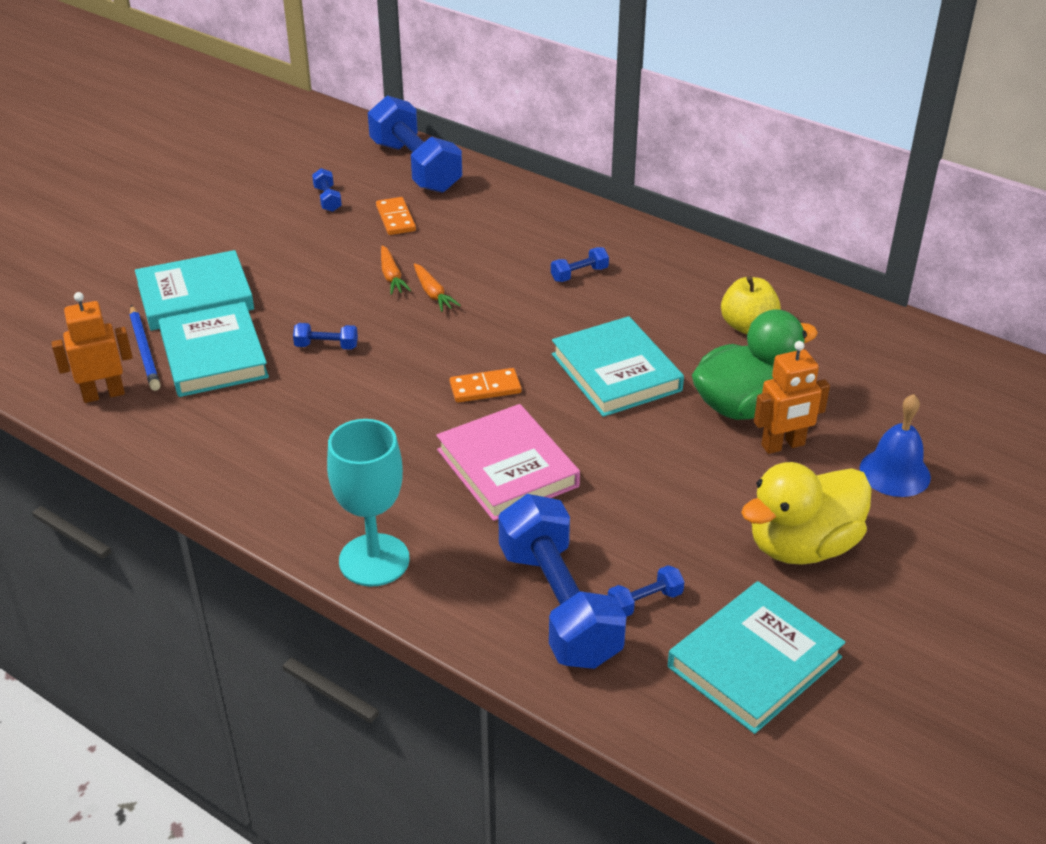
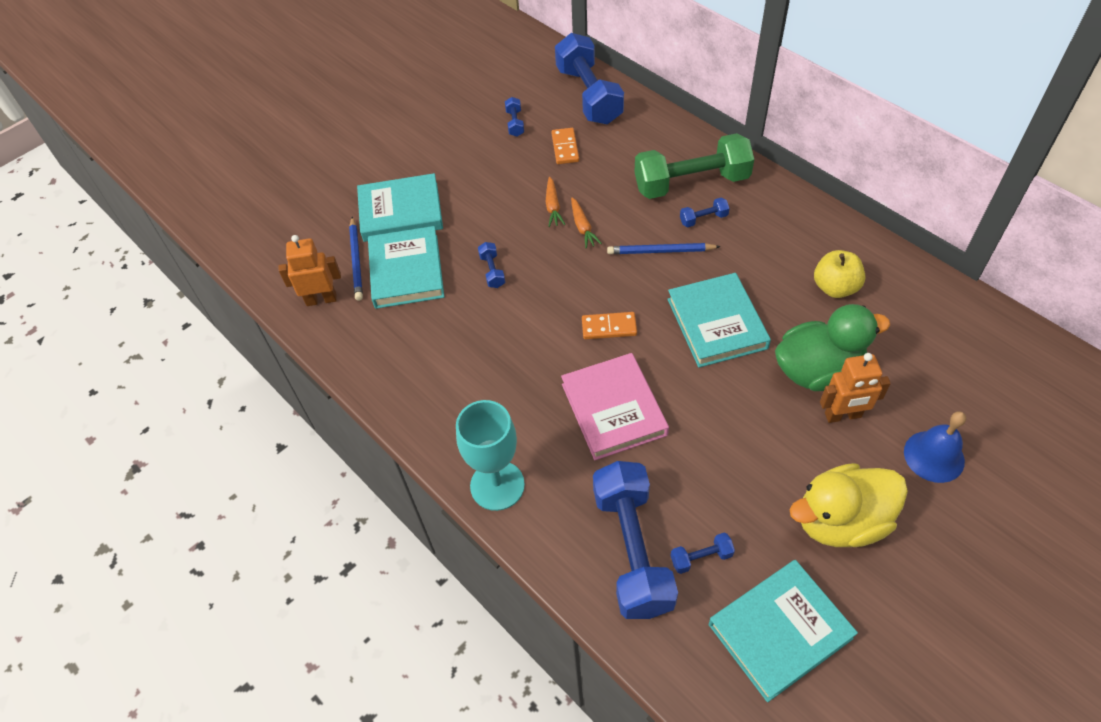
camera: 15 degrees right, 15 degrees up
blue dumbbell [293,323,358,350] -> blue dumbbell turned 60 degrees clockwise [478,242,505,288]
none -> blue pencil [607,243,721,254]
none -> green dumbbell [635,133,754,199]

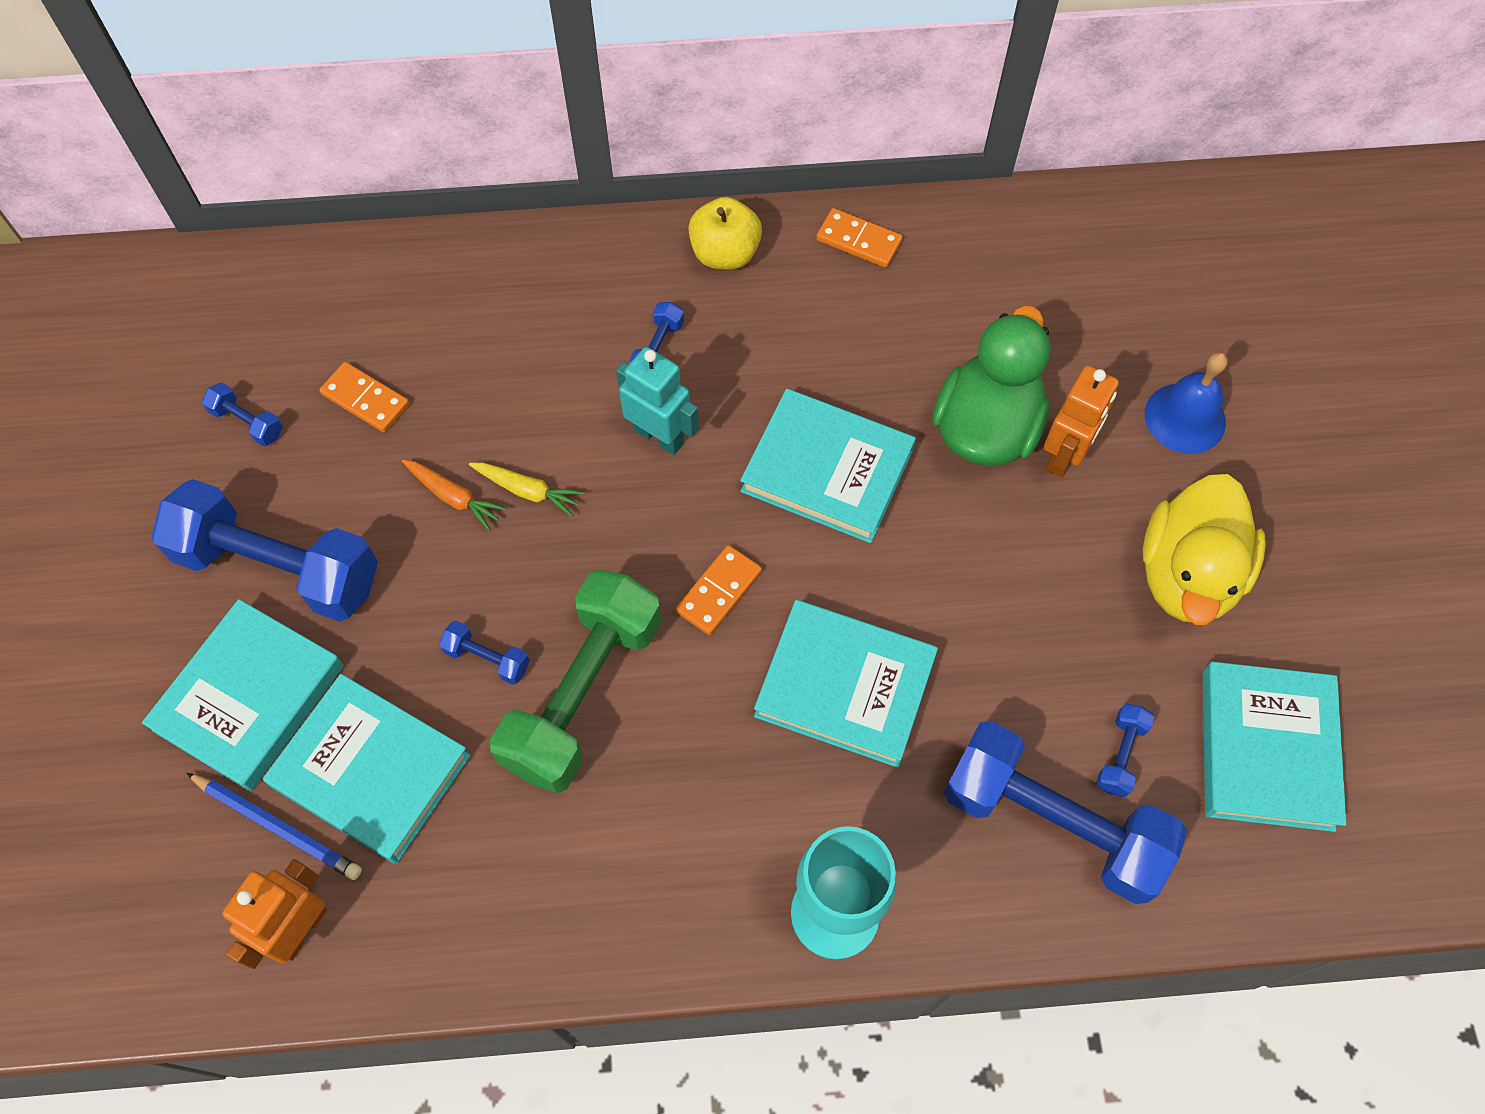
camera: 55 degrees left, 10 degrees up
blue dumbbell [555,33,624,124] -> blue dumbbell moved to [151,479,378,621]
pink book [561,353,669,460] -> turquoise book [754,600,938,768]
orange carrot [571,197,602,249] -> yellow carrot [469,462,584,517]
blue pencil [607,243,721,254] -> turquoise robot [616,347,699,455]
green dumbbell [635,133,754,199] -> green dumbbell moved to [490,569,661,793]
yellow apple [814,250,865,298] -> yellow apple moved to [688,197,762,270]
none -> orange domino [816,208,903,268]

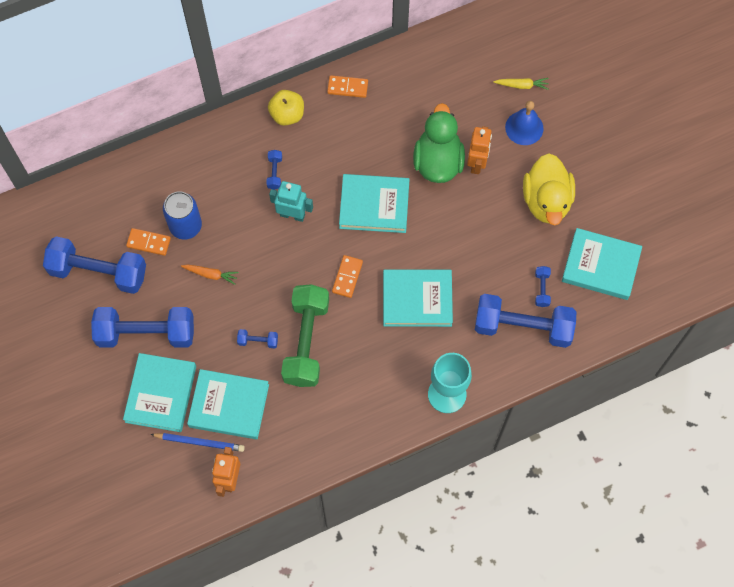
camera: 20 degrees left, 5 degrees up
blue dumbbell [202,383,283,446] -> blue dumbbell [43,236,146,294], size x2.45
yellow carrot [469,462,584,517] -> yellow carrot moved to [493,78,549,90]
turquoise book [1203,662,1346,832] -> turquoise book turned 60 degrees counterclockwise [562,228,642,300]
none -> blue can [163,191,202,240]

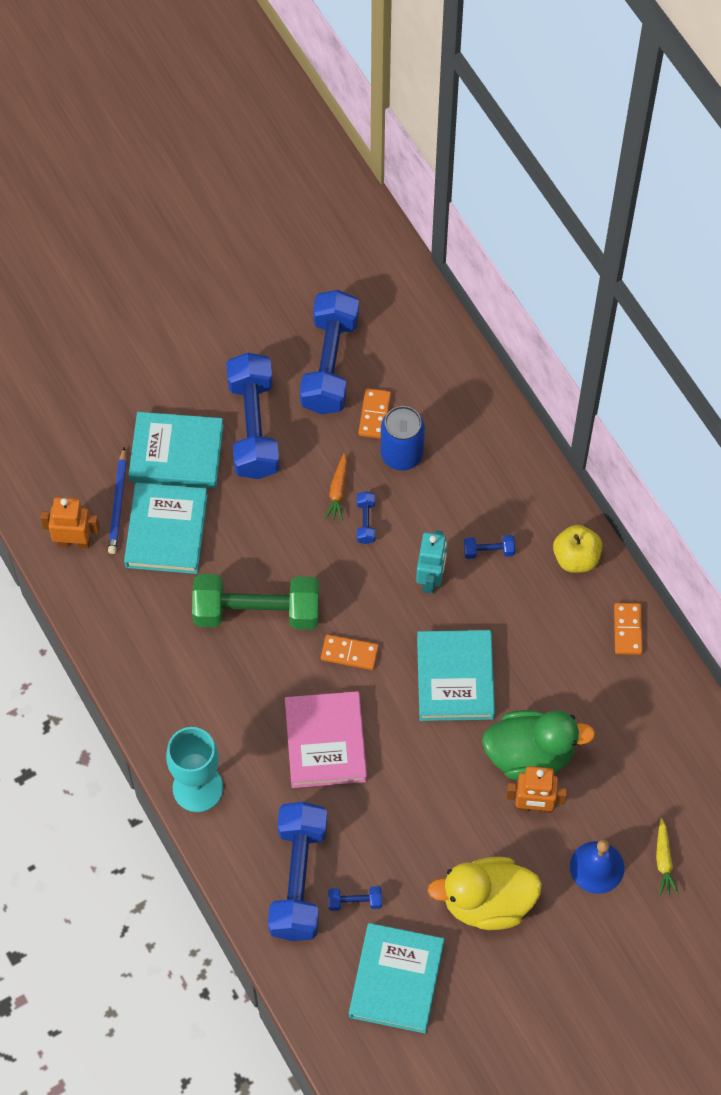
camera: 85 degrees right, 5 degrees down
blue dumbbell [237,329,278,348] -> blue dumbbell moved to [357,491,375,544]
turquoise book [383,269,453,327] -> pink book [285,691,367,788]

